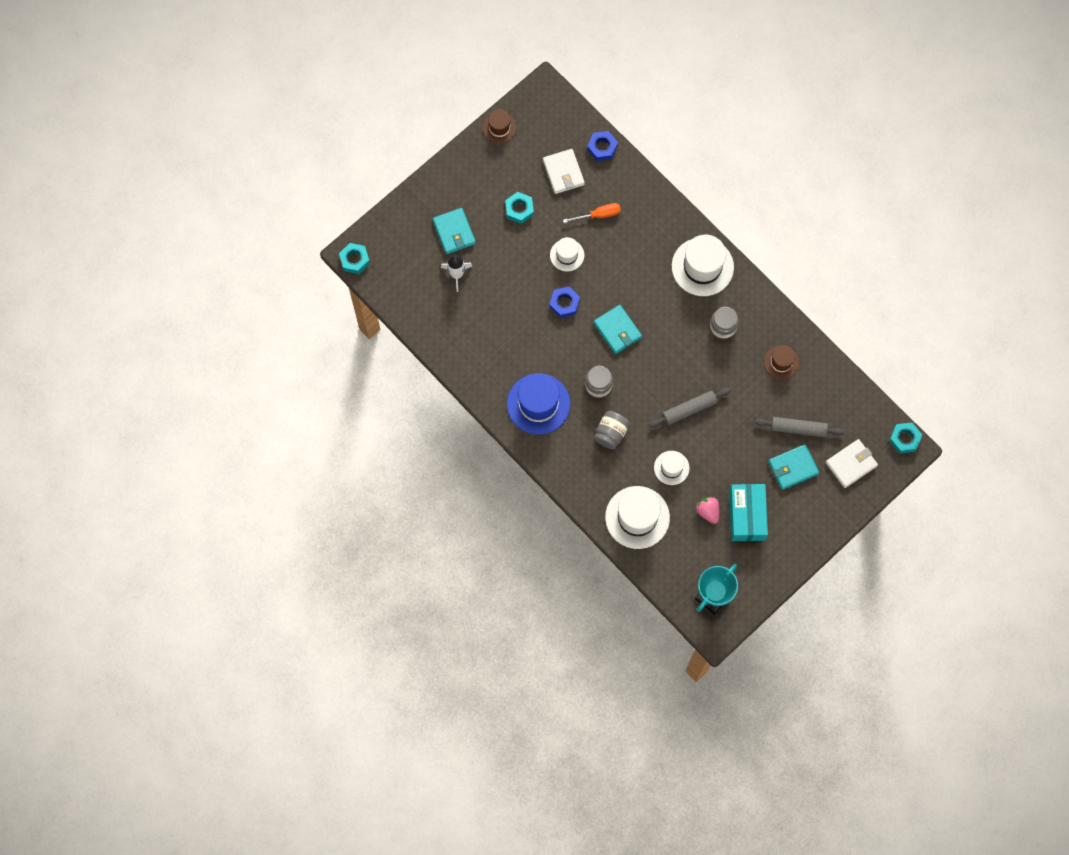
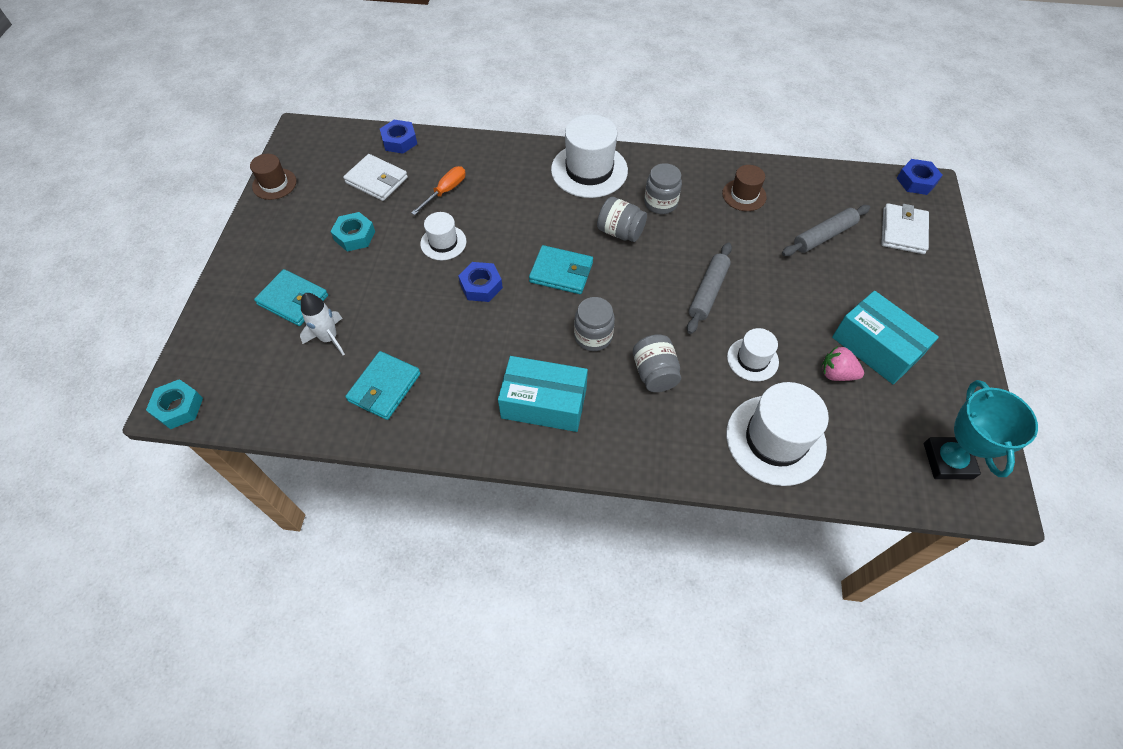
camera: 40 degrees left, 15 degrees down
blue hat [507,373,570,435] -> turquoise box [498,356,588,432]
turquoise wallet [768,444,819,490] -> turquoise wallet moved to [345,351,421,420]
turquoise nut [889,422,922,454] -> blue nut [897,159,942,195]
none -> grey jar [597,197,647,242]

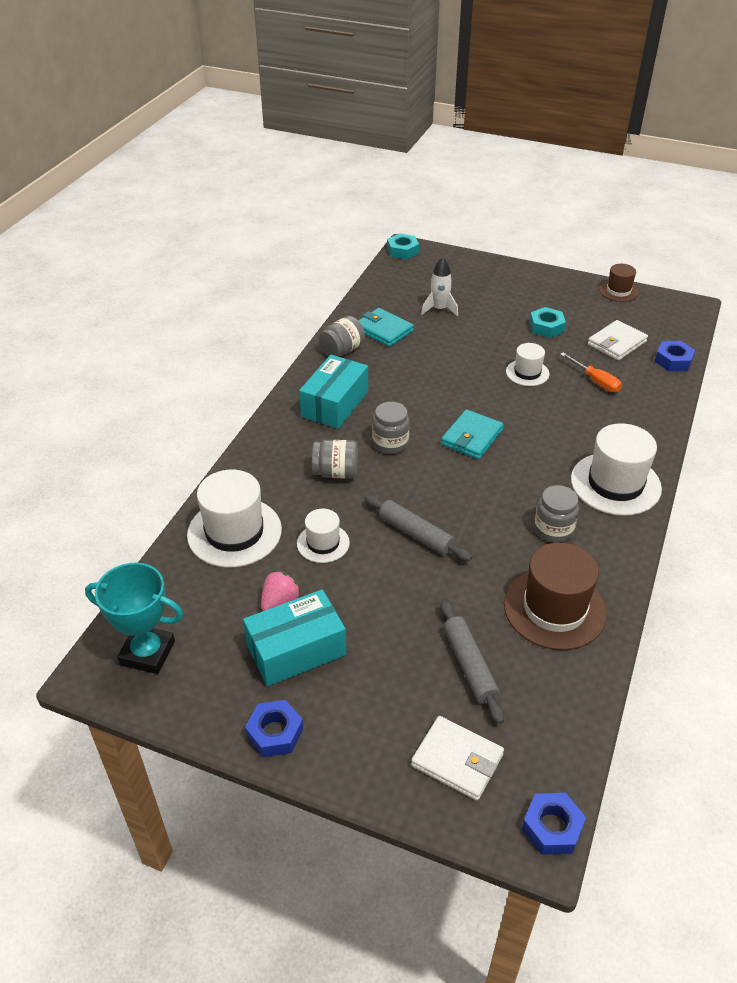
camera: 105 degrees right, 15 degrees down
turquoise wallet [254,269,328,326] -> none
blue nut [458,262,503,302] -> blue nut moved to [245,700,303,757]
grey jar [597,197,647,242] -> grey jar moved to [319,316,365,356]
brown hat [722,165,767,211] -> brown hat [504,543,607,650], size x1.80

